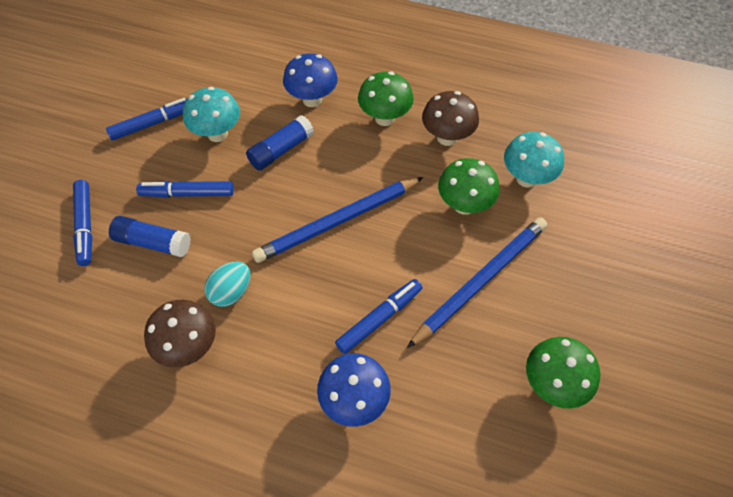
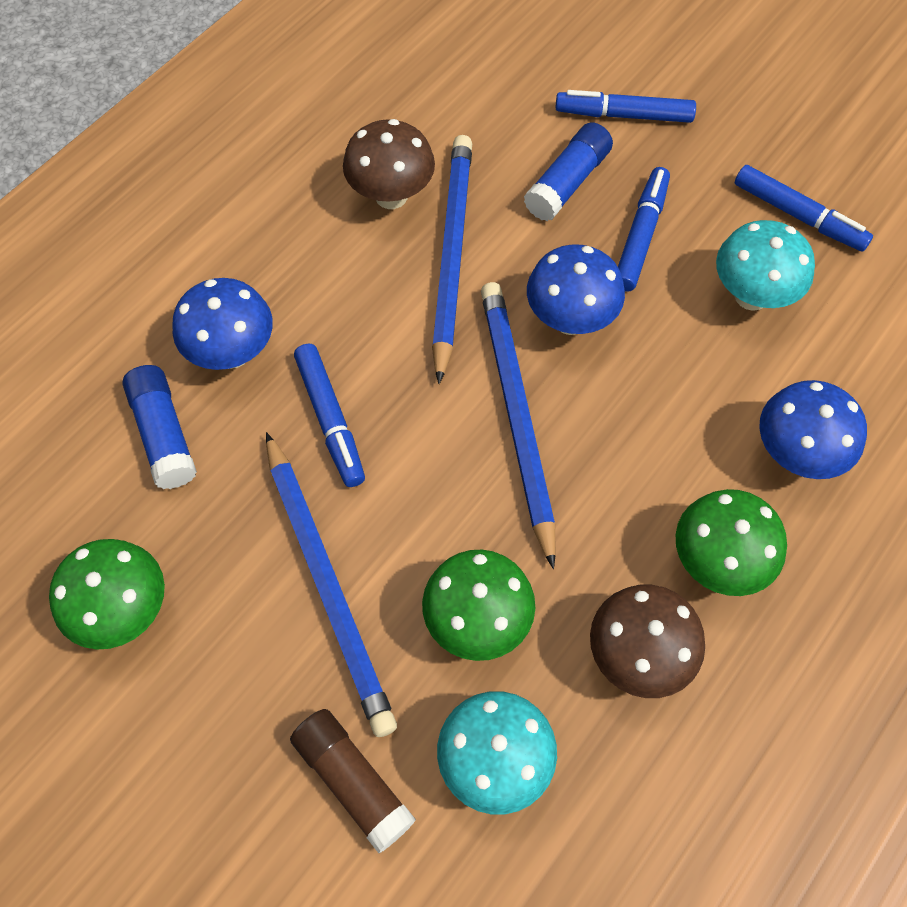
camera: 110 degrees right, 5 degrees up
blue marker [106,98,188,140] -> blue marker turned 45 degrees counterclockwise [735,165,873,252]
turquoise egg [204,262,250,307] -> blue pencil [432,135,472,384]
blue glue stick [246,115,314,171] -> blue glue stick moved to [123,365,197,489]
none -> brown glue stick [290,709,416,853]
none -> blue mushroom [527,244,625,335]

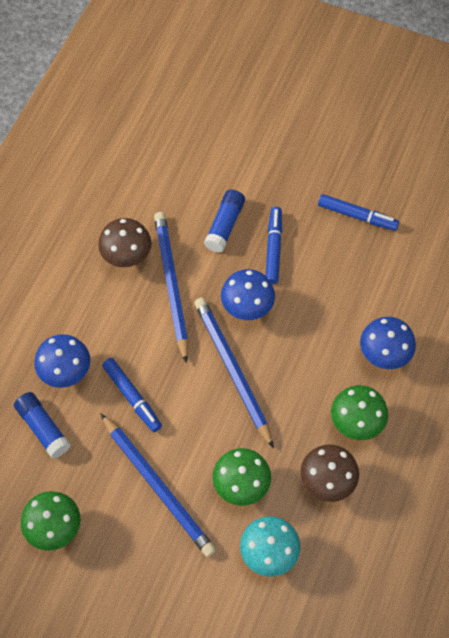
camera: 15 degrees left, 0 degrees up
brown glue stick [290,709,416,853] -> none
blue marker [555,90,696,123] -> none
turquoise mushroom [716,220,815,311] -> none

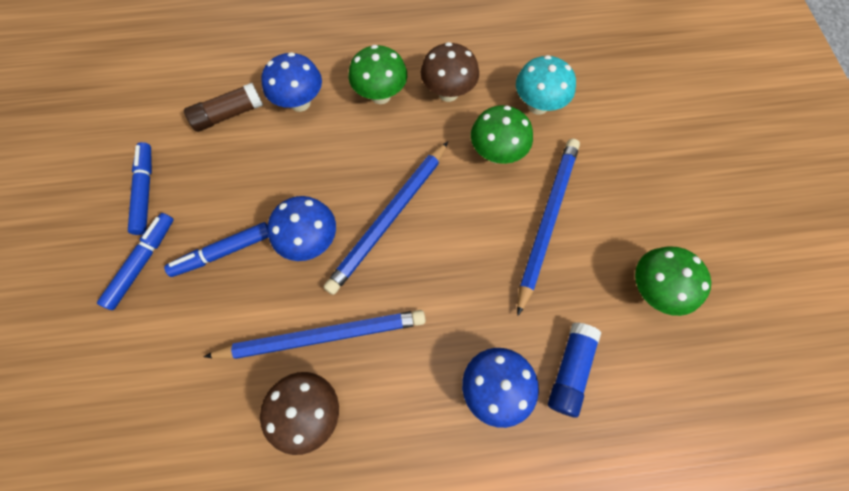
camera: 120 degrees left, 5 degrees up
blue marker [102,358,162,432] -> blue marker moved to [97,213,174,310]
blue pencil [154,212,188,363] -> blue pencil turned 150 degrees counterclockwise [204,310,426,359]
blue glue stick [204,189,245,253] -> none
none -> brown glue stick [184,83,263,132]

